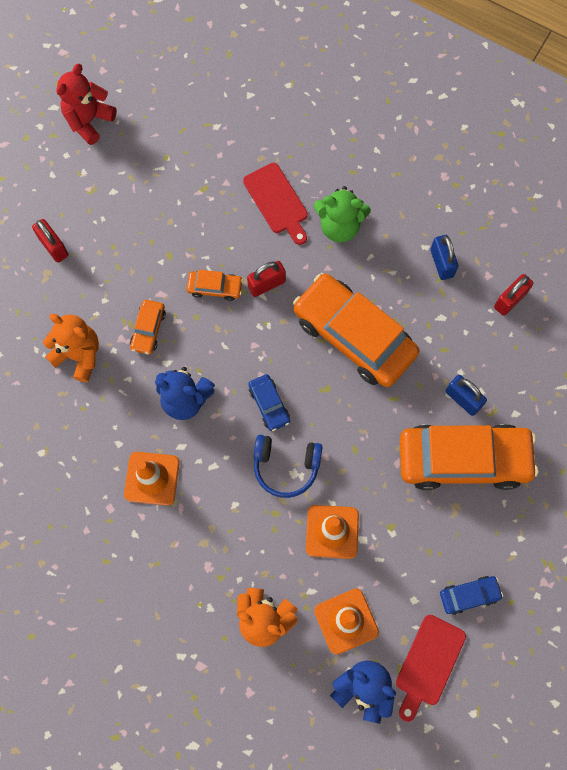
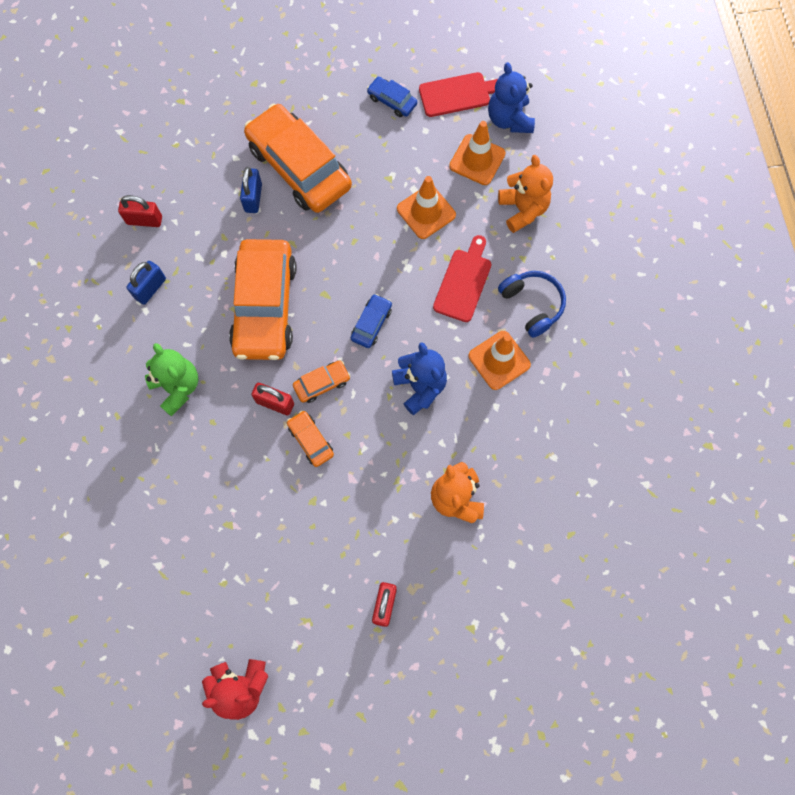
camera: 130 degrees left, 0 degrees up
orange car [130,300,166,354] -> orange car moved to [293,360,350,403]
red cutting board [243,163,308,245] -> red cutting board moved to [433,235,491,322]
blue headphones [254,435,323,498] -> blue headphones moved to [498,271,566,338]

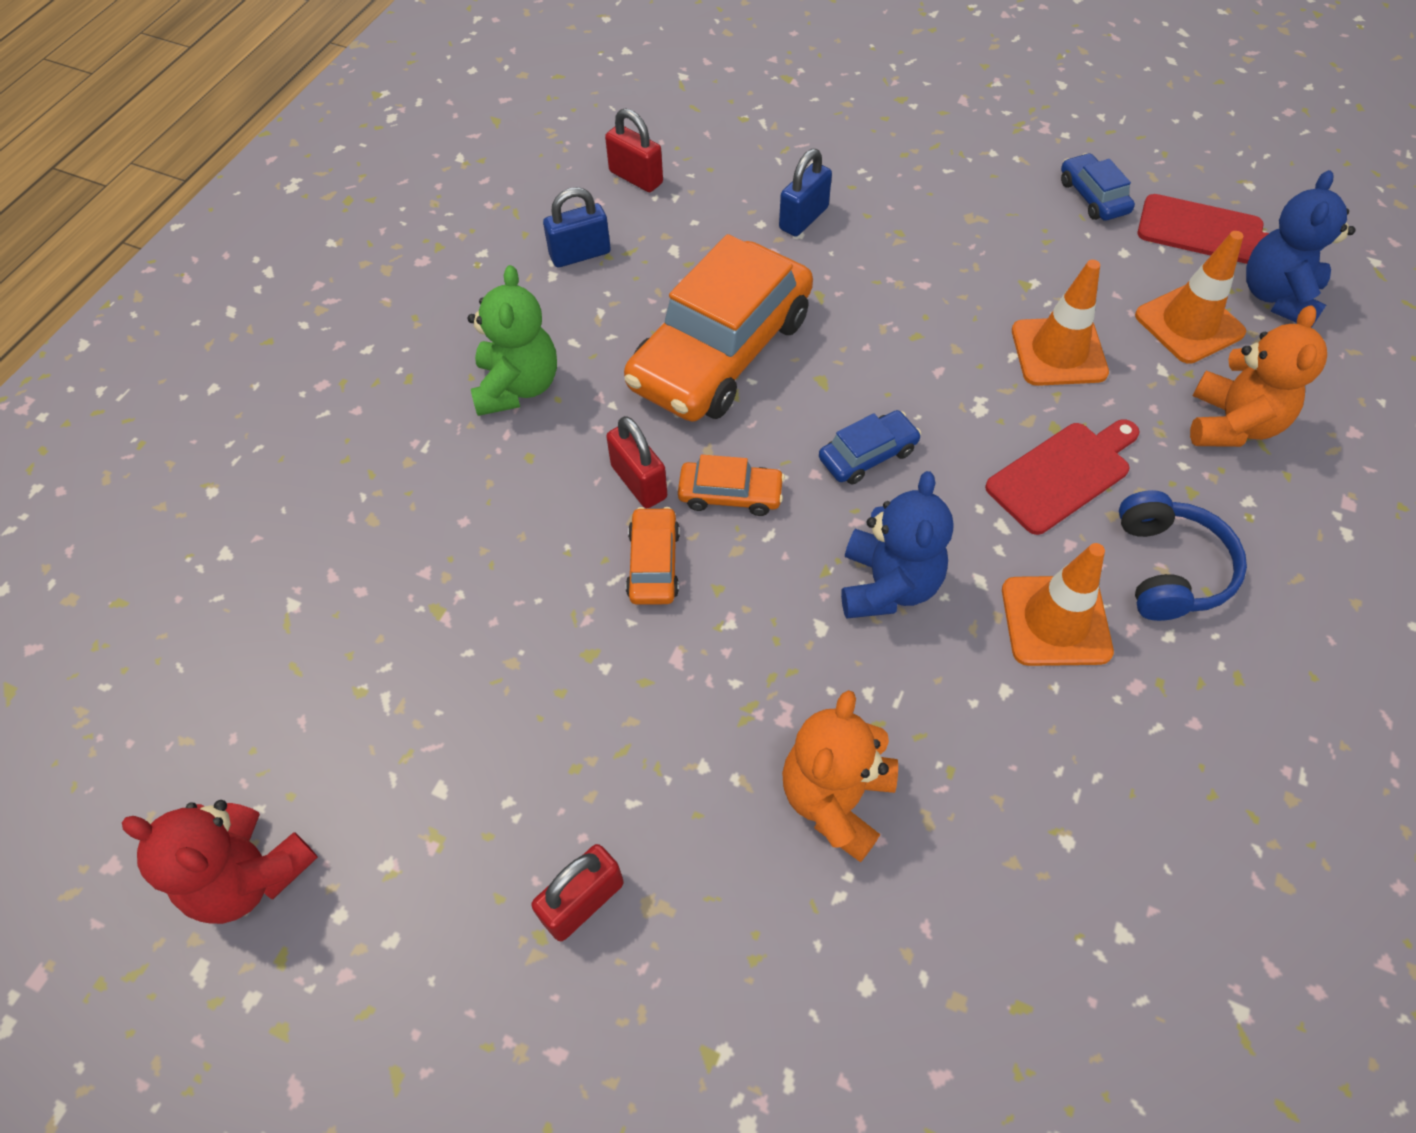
camera: 35 degrees right, 15 degrees down
orange car [244,103,352,213] -> none

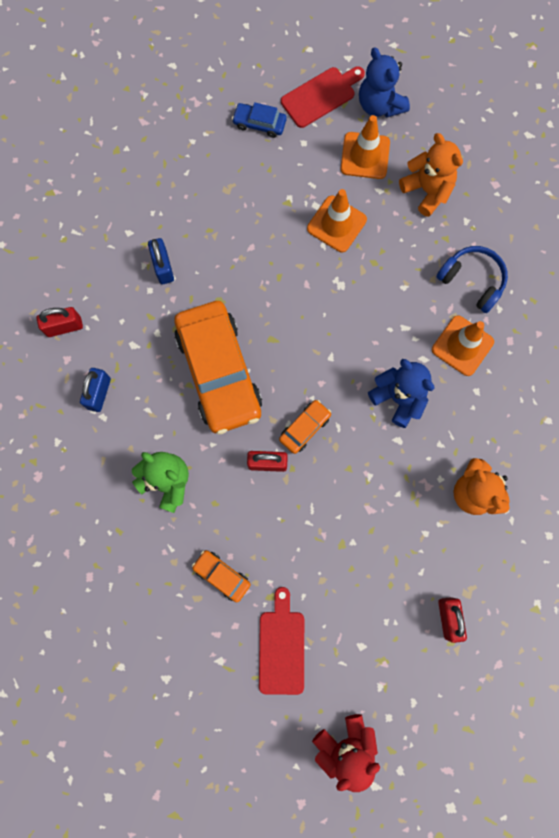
camera: 55 degrees left, 20 degrees up
orange car [626,507,680,605] -> orange car moved to [192,550,251,603]
blue car [819,410,921,484] -> none
red cutting board [985,419,1140,535] -> red cutting board moved to [259,587,304,695]

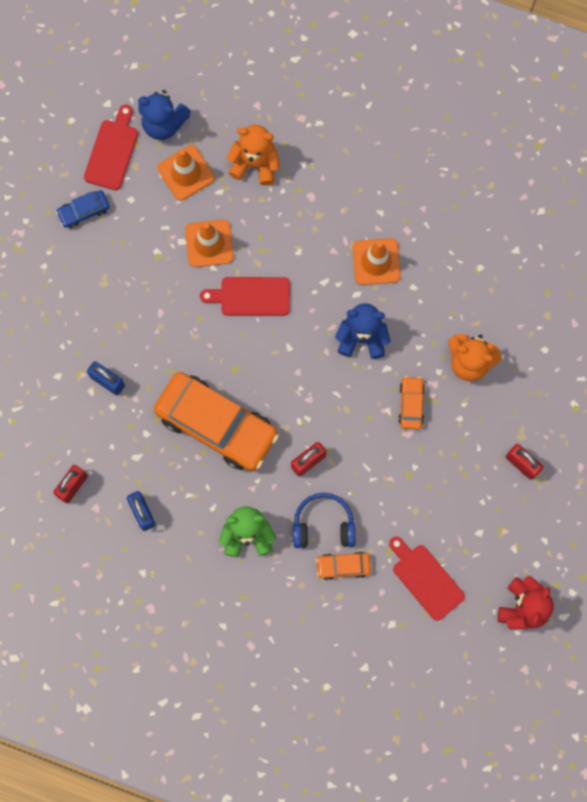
camera: 40 degrees left, 0 degrees up
orange car [279,400,331,454] -> orange car moved to [398,376,425,429]
blue headphones [436,246,508,313] -> blue headphones moved to [293,493,356,548]
none -> red cutting board [200,277,290,316]

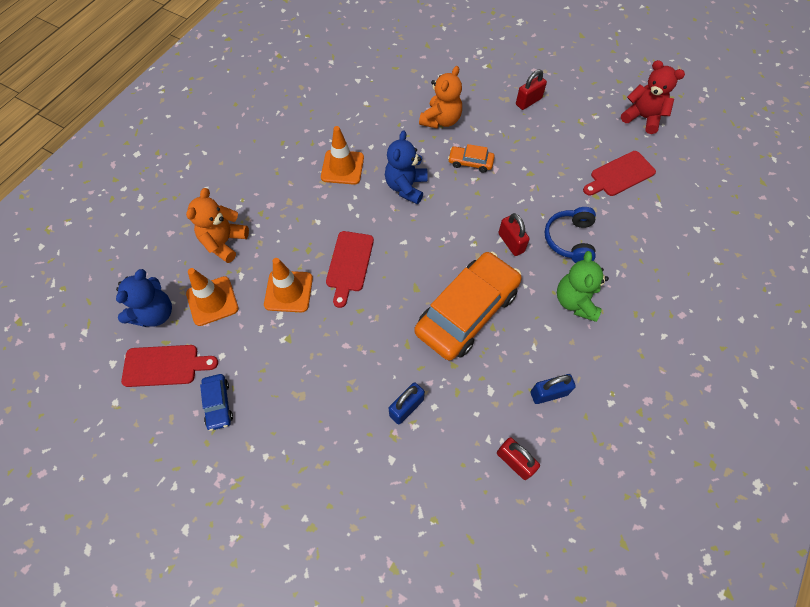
camera: 80 degrees left, 15 degrees down
red cutting board [84,105,138,190] -> red cutting board turned 150 degrees clockwise [121,345,218,387]
orange car [316,552,371,580] -> none

